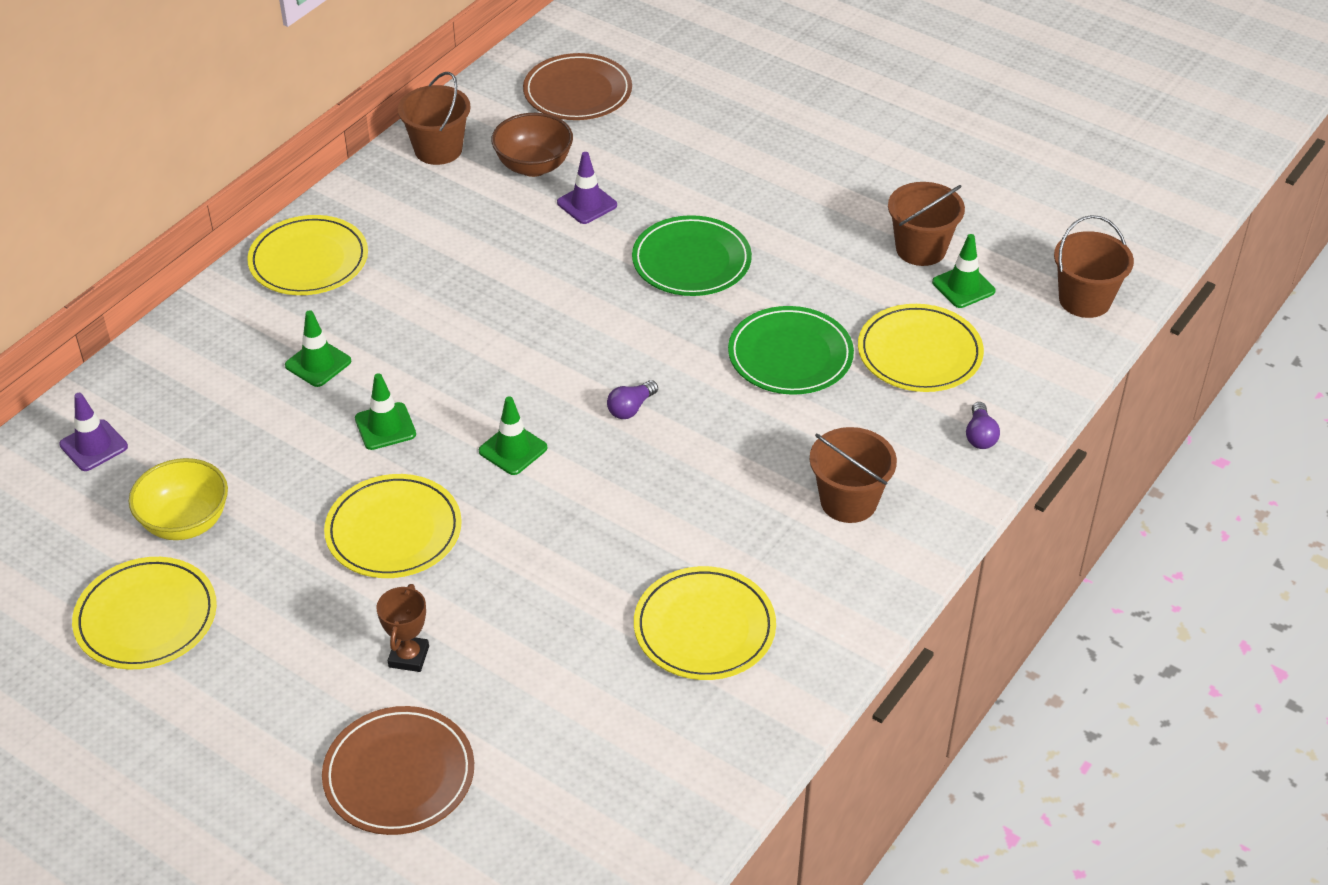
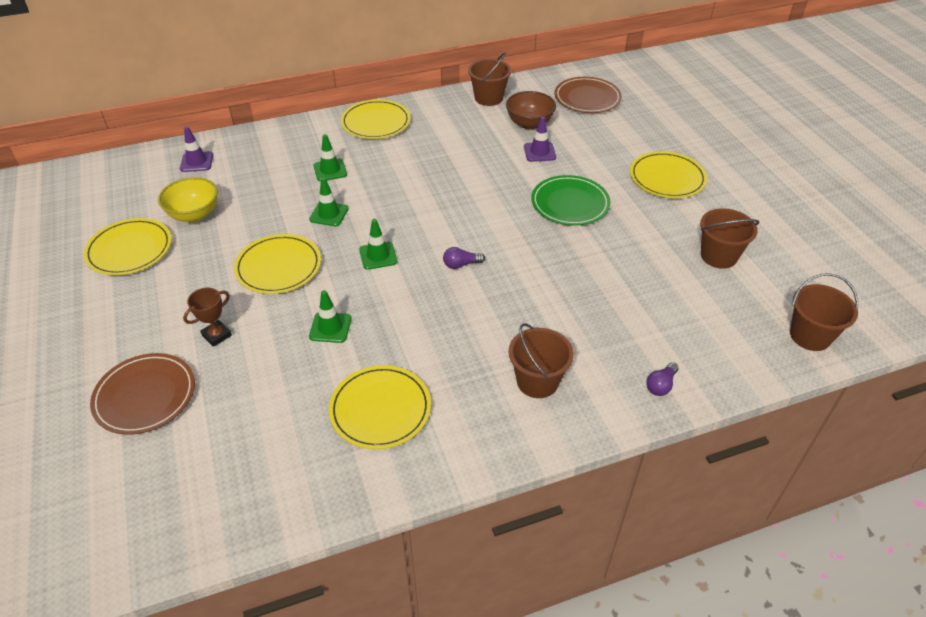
camera: 35 degrees right, 0 degrees up
green plate [728,306,854,395] -> none
yellow plate [858,304,984,392] -> yellow plate moved to [630,151,707,198]
green traffic cone [932,234,996,308] -> green traffic cone moved to [309,290,351,343]

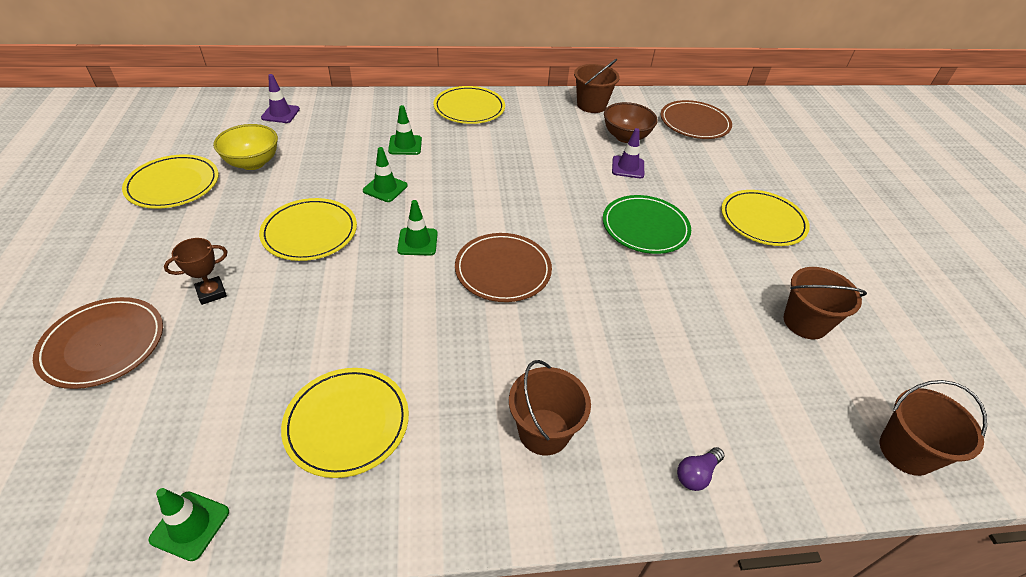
camera: 10 degrees right, 0 degrees up
green traffic cone [309,290,351,343] -> green traffic cone moved to [148,488,229,561]
purple light bulb [443,247,485,269] -> brown plate [455,233,552,302]

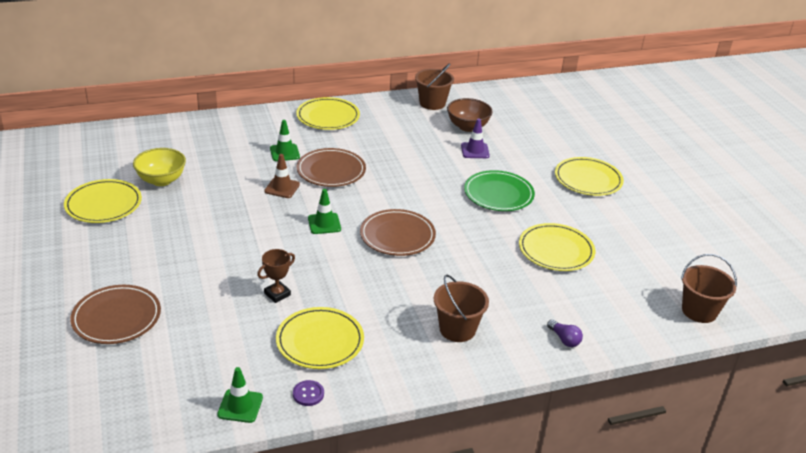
camera: 10 degrees left, 10 degrees down
brown trophy [164,238,228,305] -> brown trophy moved to [257,249,295,303]
yellow plate [259,198,357,261] -> yellow plate moved to [519,223,595,271]
purple traffic cone [261,74,300,123] -> none
green traffic cone [363,147,408,202] -> brown traffic cone [264,154,300,198]
brown plate [661,100,732,139] -> brown plate moved to [297,148,366,187]
purple light bulb [677,447,724,491] -> purple light bulb turned 75 degrees counterclockwise [547,320,583,347]
brown bucket [784,267,867,339] -> none
none -> purple button [293,380,324,406]

